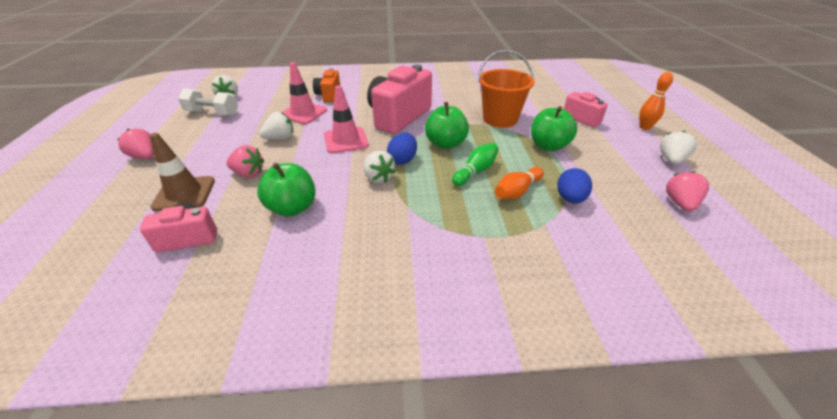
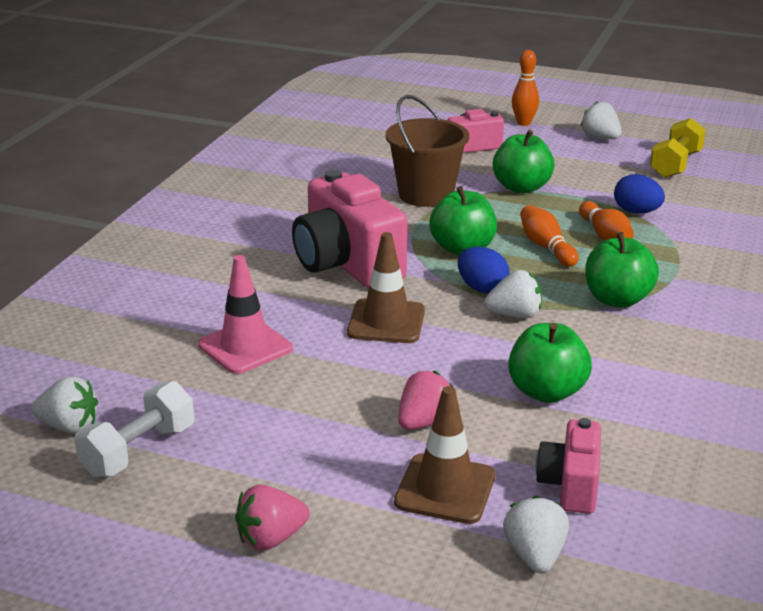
camera: 65 degrees left, 10 degrees down
white strawberry [259,112,293,140] -> white strawberry moved to [503,496,569,573]
orange camera [313,68,340,102] -> none
pink traffic cone [324,86,369,153] -> brown traffic cone [347,232,425,343]
green bowling pin [452,143,499,186] -> orange bowling pin [520,205,579,267]
orange bucket [478,50,535,128] -> brown bucket [386,95,469,207]
pink strawberry [666,171,709,212] -> yellow dumbbell [650,118,706,178]
none -> green apple [585,232,659,308]

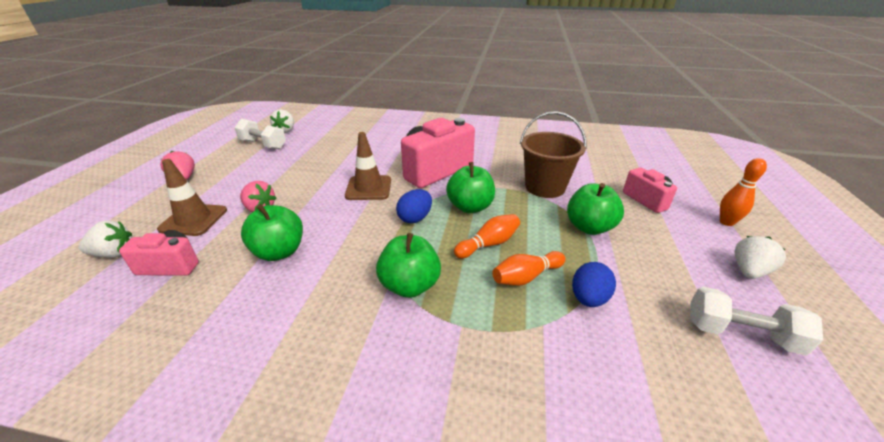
camera: 80 degrees right, 5 degrees up
pink traffic cone [198,255,293,374] -> none
white strawberry [484,270,542,318] -> none
yellow dumbbell [650,118,706,178] -> white dumbbell [690,287,823,356]

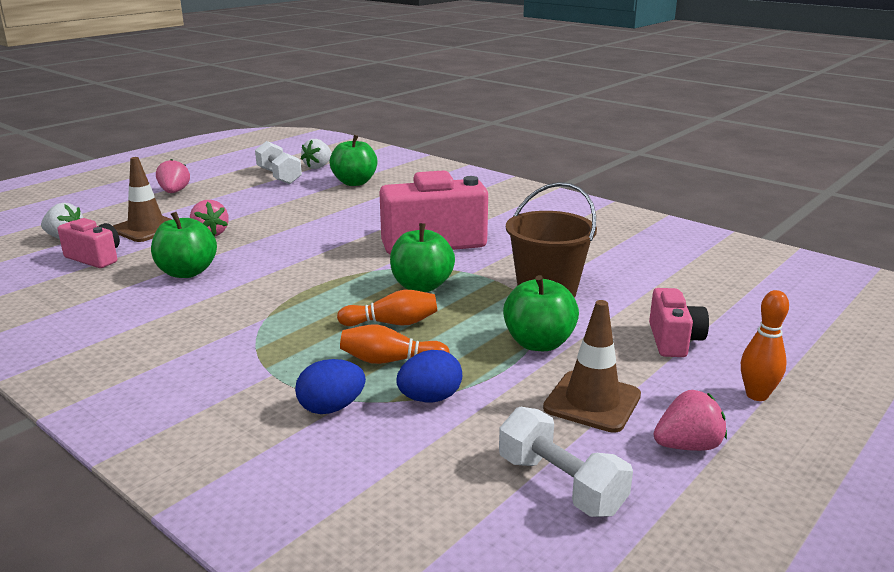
camera: 30 degrees right, 10 degrees down
brown traffic cone [345,132,391,200] -> brown traffic cone moved to [543,300,641,433]
green apple [376,233,441,298] -> green apple moved to [330,135,377,186]
blue egg [396,189,432,223] -> blue egg moved to [295,359,366,414]
white strawberry [735,236,786,279] -> pink strawberry [653,390,727,451]

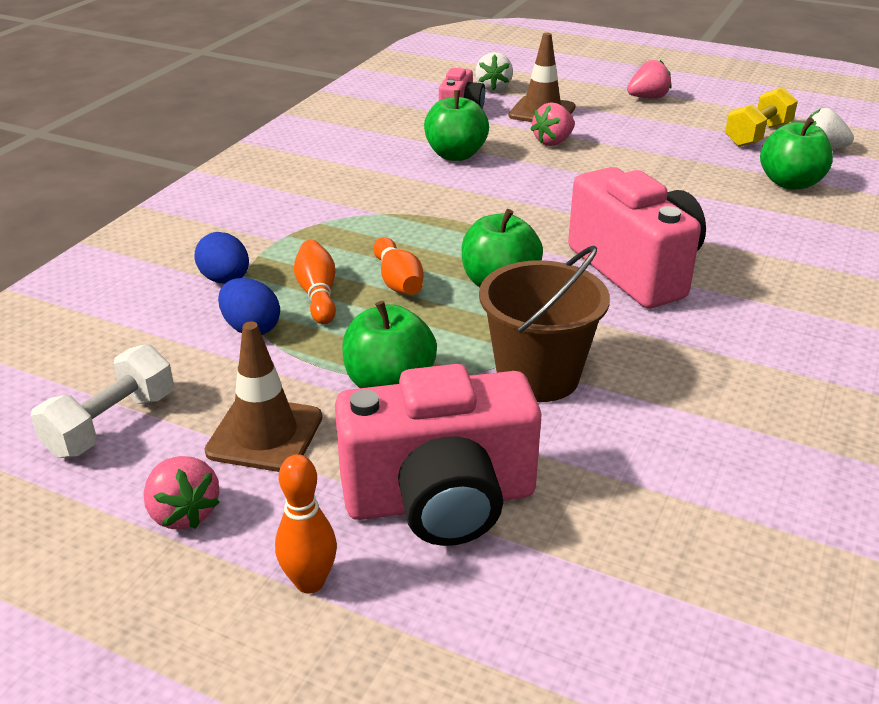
camera: 75 degrees right, 10 degrees up
white dumbbell [255,141,302,184] -> yellow dumbbell [725,87,798,147]
pink camera [649,288,709,357] -> pink camera [335,364,541,546], size x1.85

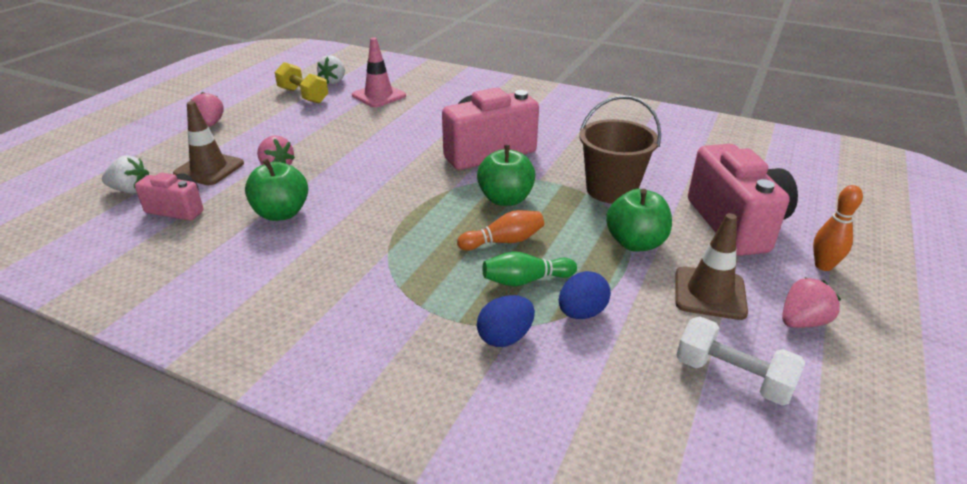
camera: 90 degrees left, 0 degrees up
orange bowling pin [294,240,336,324] -> green bowling pin [483,251,577,286]
green apple [760,118,833,190] -> pink traffic cone [352,38,406,107]

